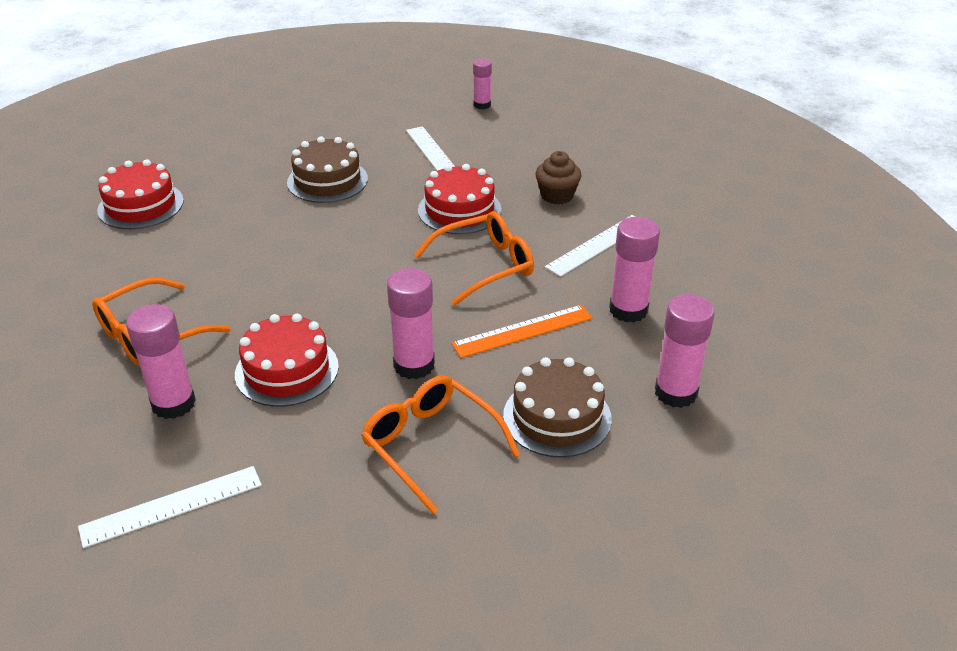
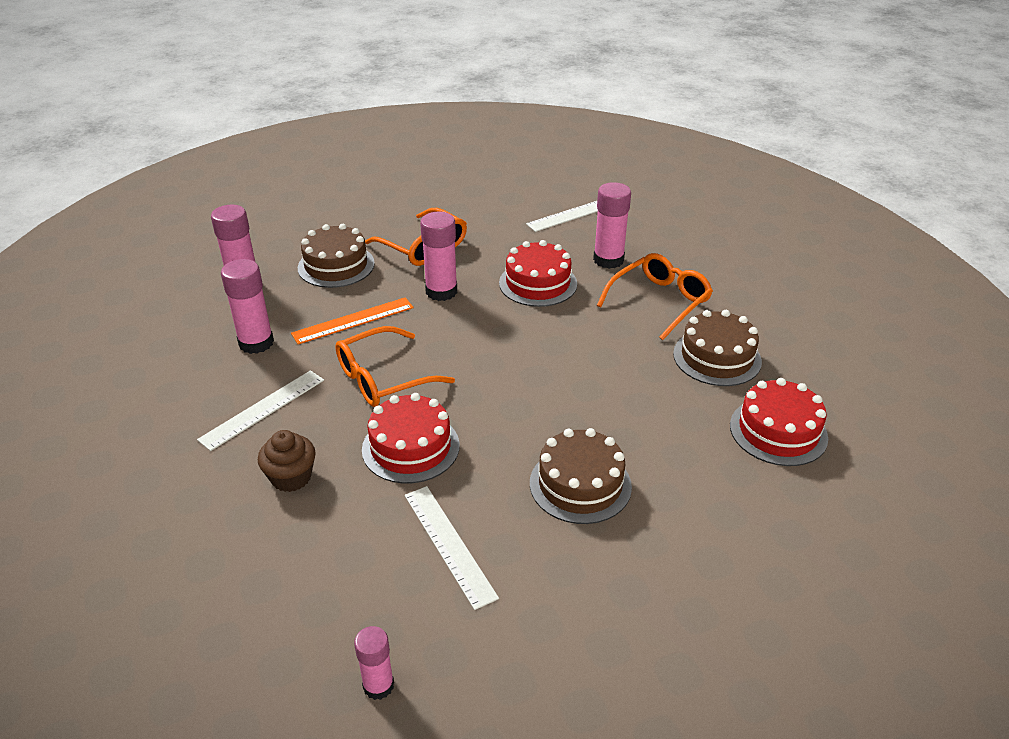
camera: 175 degrees right, 0 degrees up
none -> brown cake [673,310,762,386]

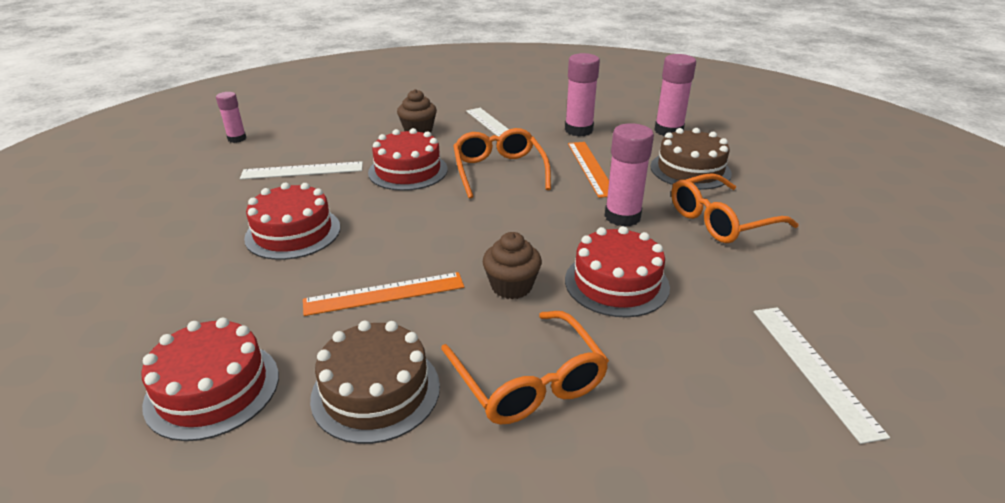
camera: 110 degrees right, 5 degrees down
brown cake [530,428,632,524] -> red cake [244,182,340,260]
pink glue stick [593,182,631,269] -> none
none -> orange ruler [303,272,464,316]
none -> brown cupcake [483,232,542,299]

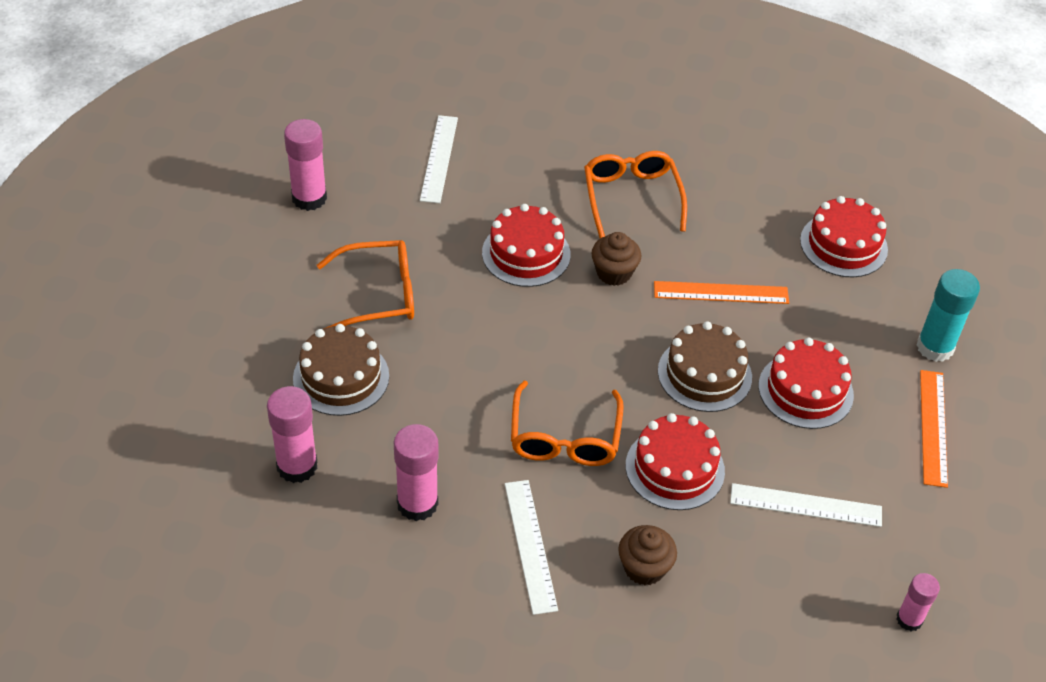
camera: 165 degrees left, 15 degrees up
brown cake [310,321,440,444] -> brown cake moved to [658,321,752,412]
orange ruler [568,142,609,198] -> orange ruler moved to [920,370,948,488]
pink glue stick [605,123,654,226] -> pink glue stick moved to [284,119,327,211]
none -> turquoise glue stick [916,269,980,362]

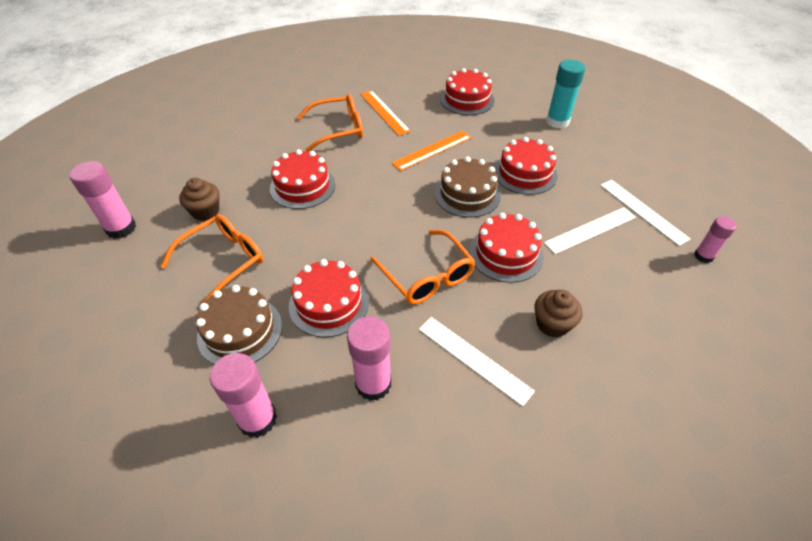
camera: 35 degrees left, 0 degrees up
white ruler [420,115,458,203] -> white ruler moved to [600,180,690,246]
orange glasses [584,151,687,239] -> orange glasses turned 120 degrees clockwise [297,94,363,152]
brown cupcake [591,232,641,286] -> brown cupcake moved to [179,178,220,221]
orange ruler [920,370,948,488] -> orange ruler moved to [360,90,411,136]
none -> red cake [289,259,369,337]

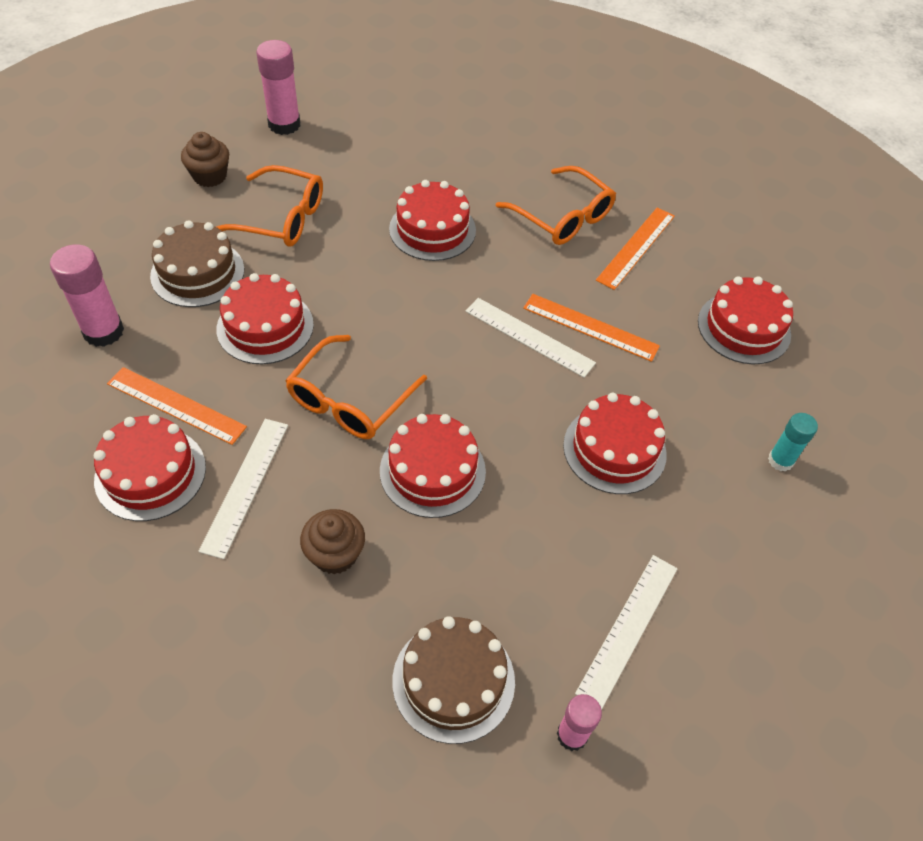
camera: 60 degrees right, 5 degrees up
brown cupcake [179,178,220,221] -> brown cupcake moved to [181,132,229,187]
pink glue stick [347,316,391,401] -> orange ruler [107,367,247,445]
brown cake [435,157,501,218] -> brown cake moved to [392,616,515,744]
white ruler [544,207,636,254] -> white ruler moved to [466,298,596,378]
turquoise glue stick [546,60,585,129] -> turquoise glue stick [768,413,818,472], size x0.61
none -> red cake [94,414,206,521]

